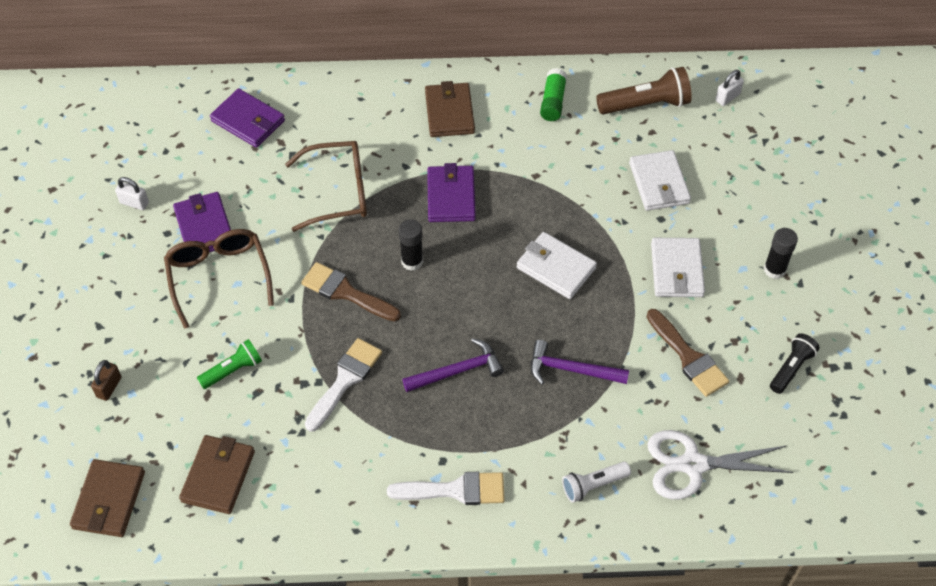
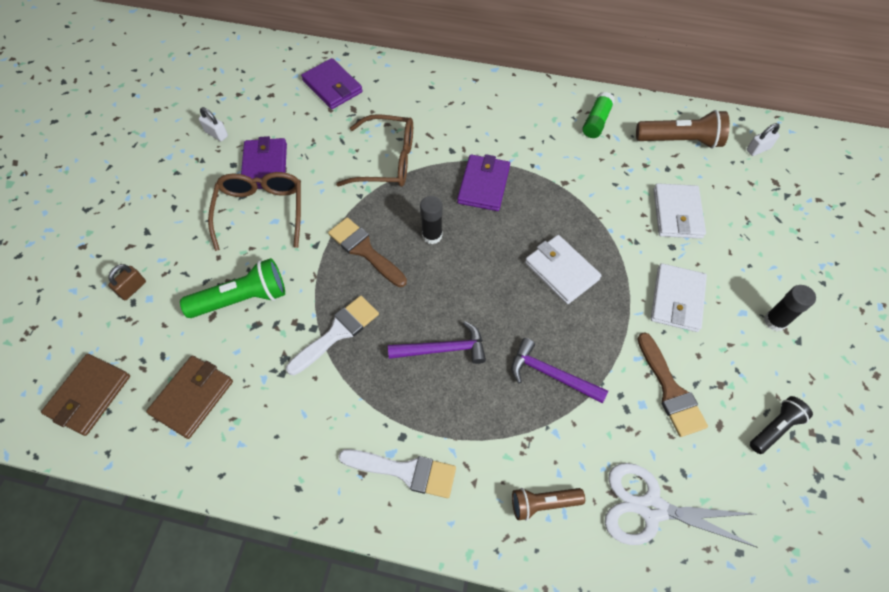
camera: 15 degrees right, 5 degrees up
green flashlight [197,339,262,389] -> green flashlight [180,258,285,318], size x1.62
brown wallet [425,81,475,137] -> none
white flashlight [562,462,631,503] -> brown flashlight [512,488,585,521]

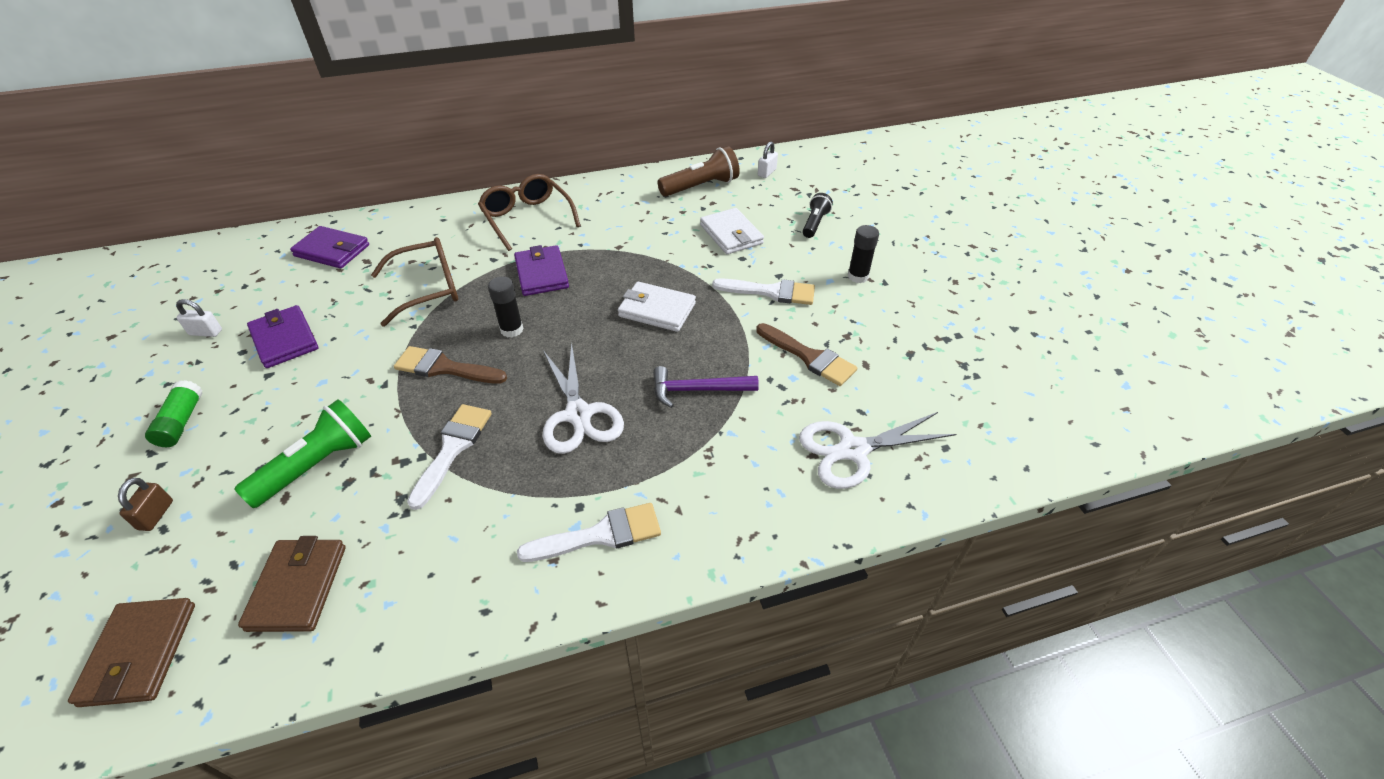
camera: 30 degrees left, 15 degrees down
brown glasses [208,172,301,251] -> brown glasses moved to [478,174,581,251]
purple hammer [388,321,486,364] -> white scissors [543,342,624,454]
brown flashlight [512,488,585,521] -> none
green glue stick [582,92,615,138] -> green glue stick moved to [145,380,203,447]
white wallet [651,263,707,332] -> white brush [712,278,815,305]
black flashlight [750,396,813,454] -> black flashlight moved to [803,193,833,238]

